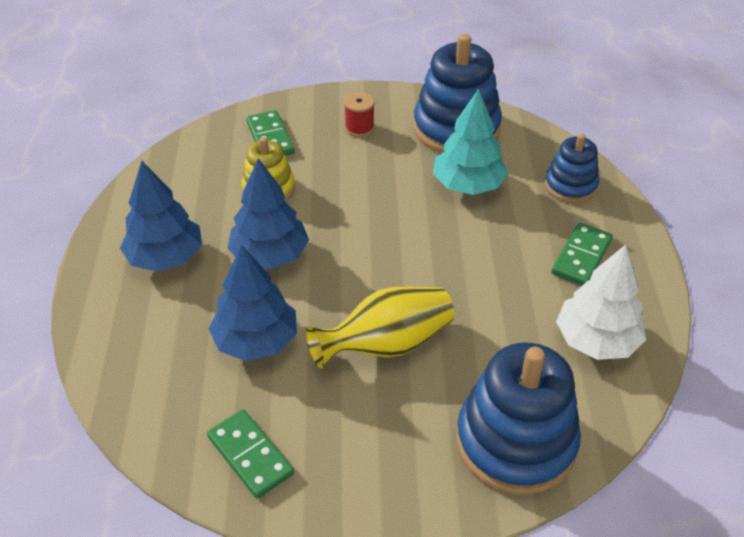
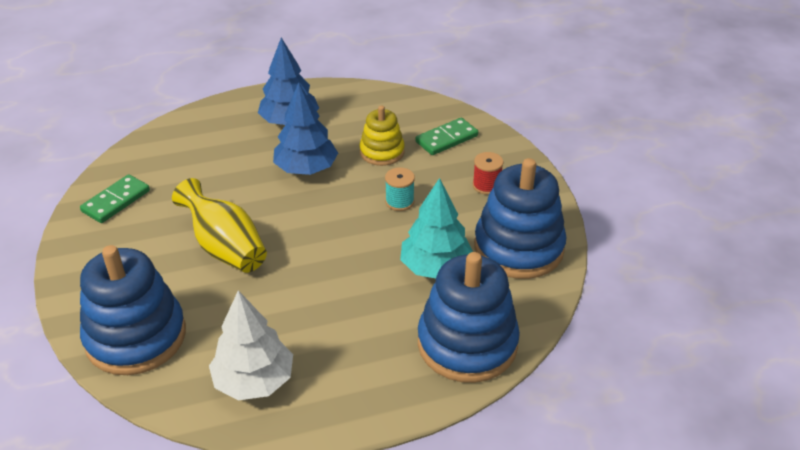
camera: 75 degrees right, 5 degrees down
blue tree [209,245,297,361] -> none
blue stacking toy [545,133,599,203] -> blue stacking toy [418,252,520,383], size x1.77
green domino [551,223,613,285] -> none
none -> turquoise spool [385,167,415,211]

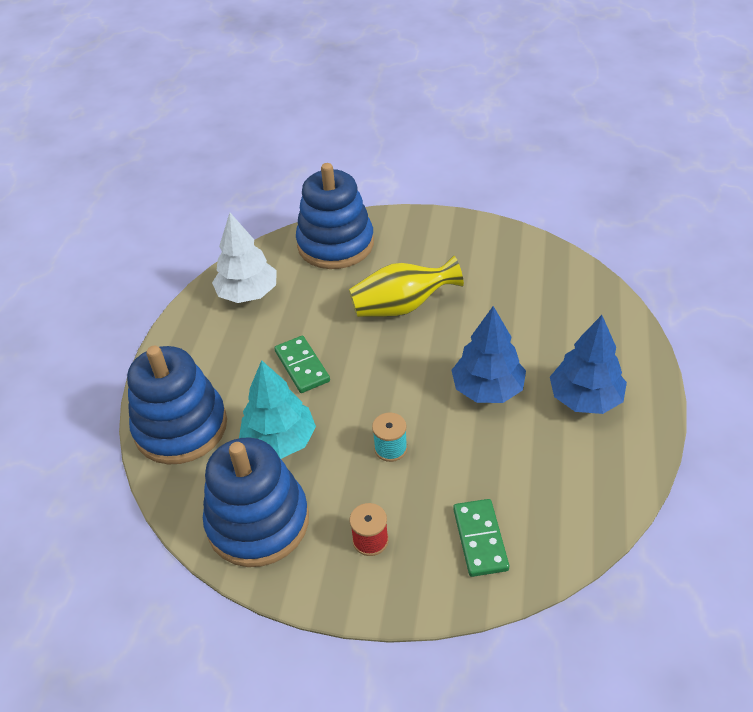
camera: 120 degrees right, 5 degrees up
green domino [80,174,150,223] -> green domino moved to [274,336,330,393]
yellow stacking toy [360,105,405,166] -> none

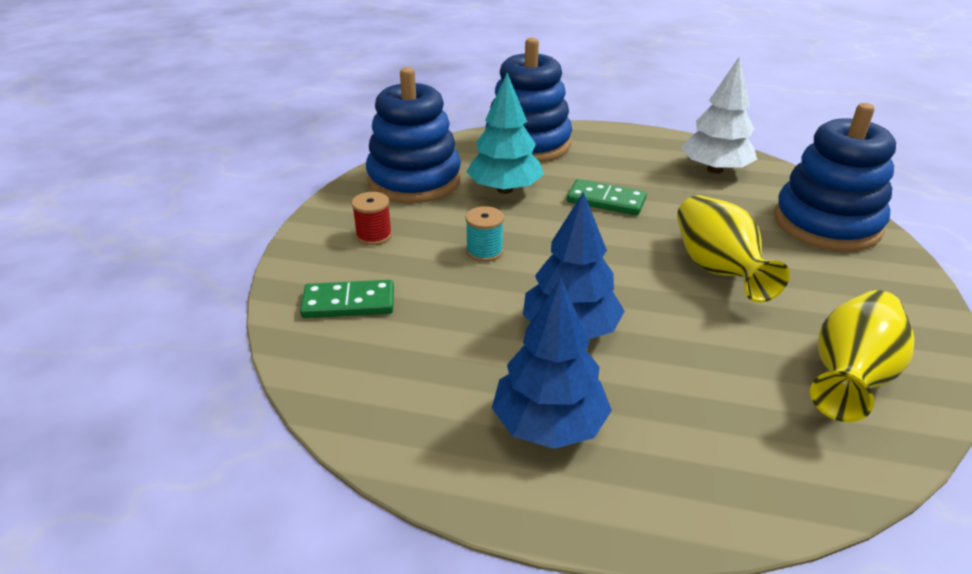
camera: 90 degrees right, 10 degrees down
green domino [274,336,330,393] -> green domino turned 45 degrees clockwise [567,179,647,215]
none -> yellow vase [810,290,914,422]

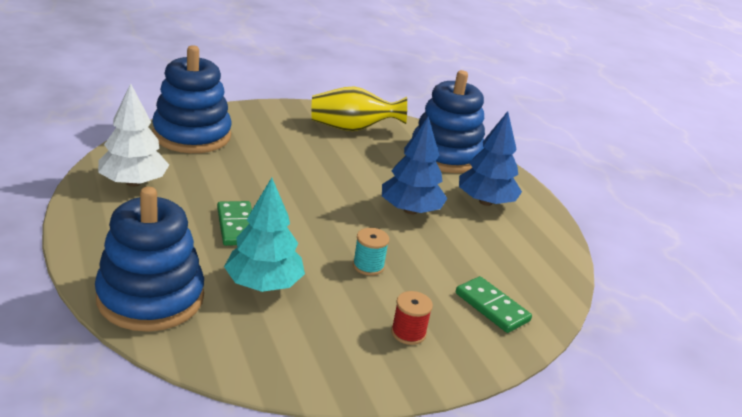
camera: 130 degrees left, 5 degrees down
blue stacking toy [366,67,461,203] -> blue stacking toy moved to [412,70,485,173]
yellow vase [677,195,790,303] -> none

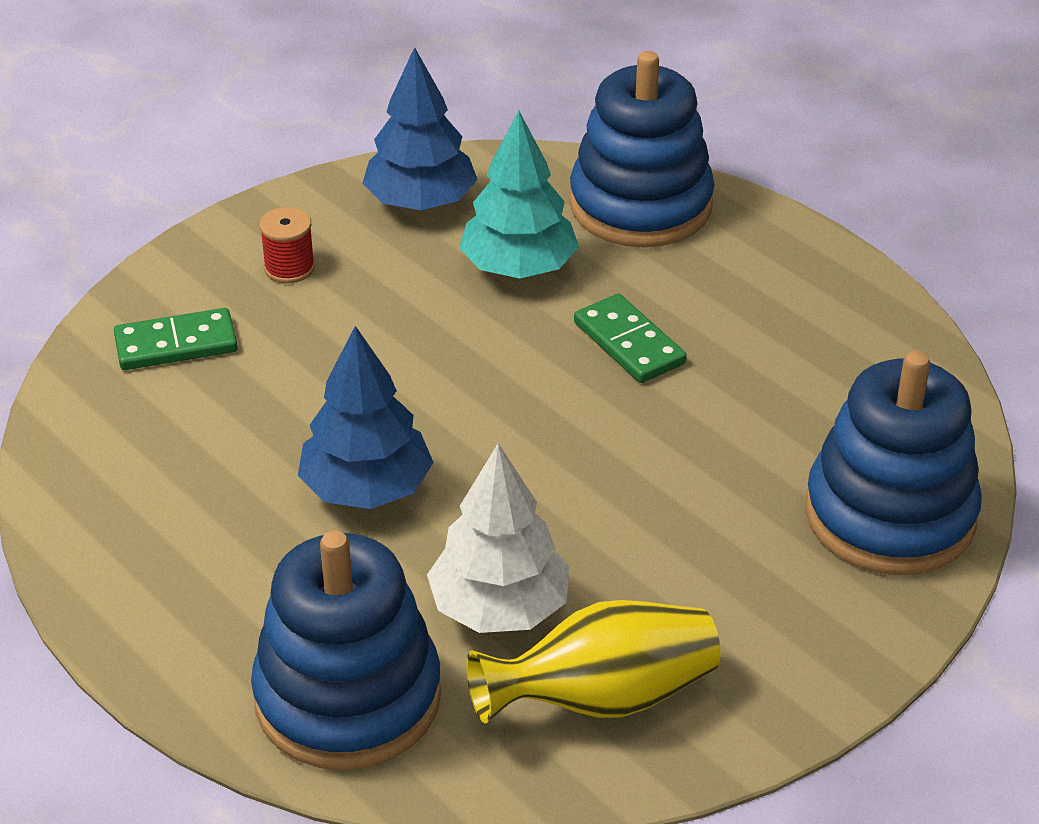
camera: 165 degrees right, 10 degrees up
white tree [98,83,169,187] -> white tree moved to [427,444,570,633]
turquoise spool [353,228,389,276] -> none
green domino [456,276,532,333] -> green domino turned 45 degrees counterclockwise [114,308,238,370]
blue tree [459,111,522,206] -> blue tree moved to [362,47,478,210]

